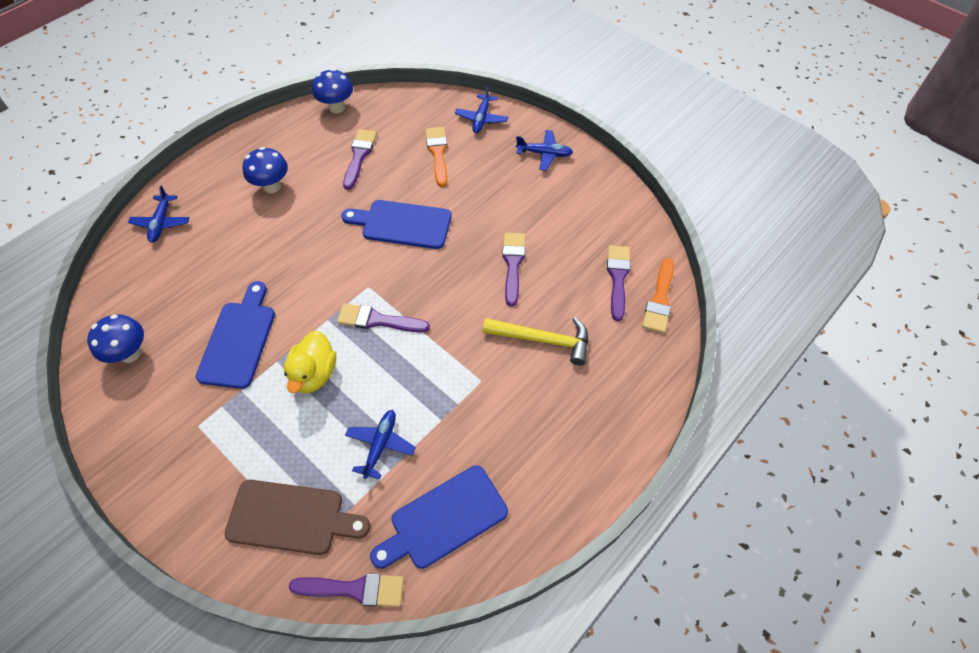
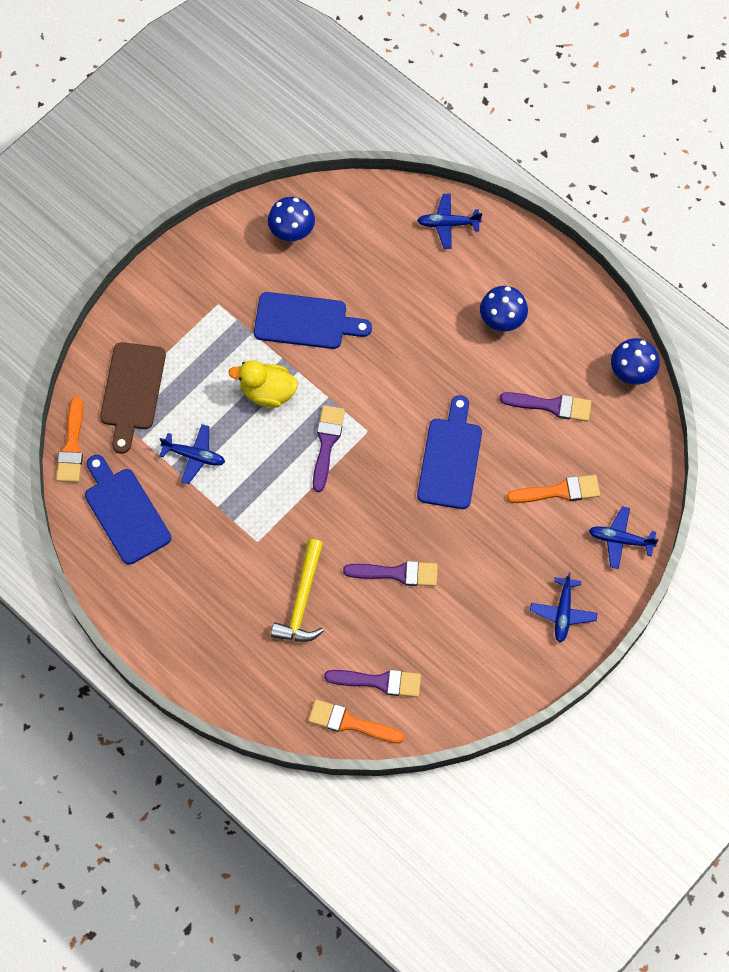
camera: 90 degrees right, 10 degrees up
purple brush [289,573,404,607] -> orange brush [56,397,83,482]

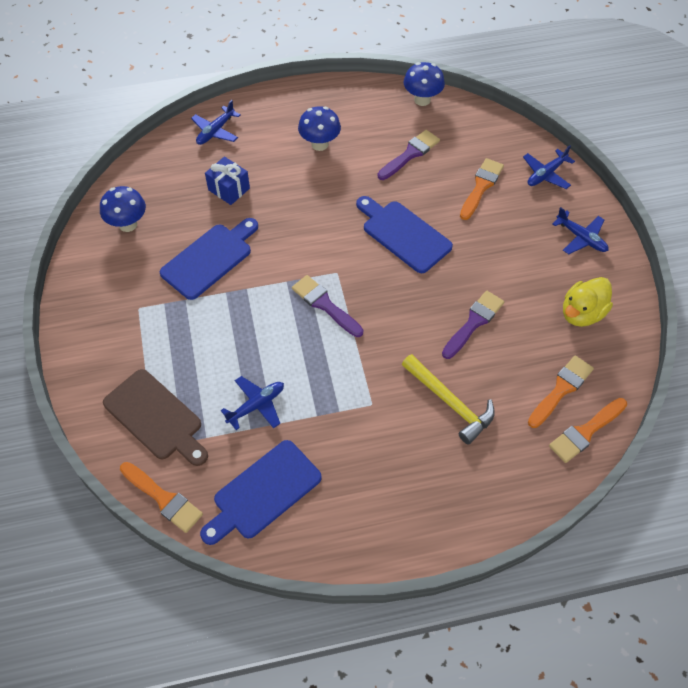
camera: 55 degrees left, 10 degrees down
blue cutting board [85,455,171,565] -> blue cutting board turned 45 degrees counterclockwise [200,440,322,545]
yellow duck [228,360,298,408] -> yellow duck moved to [563,277,613,327]
purple brush [324,670,421,697] -> orange brush [528,355,594,428]
none -> blue gift [205,156,250,205]

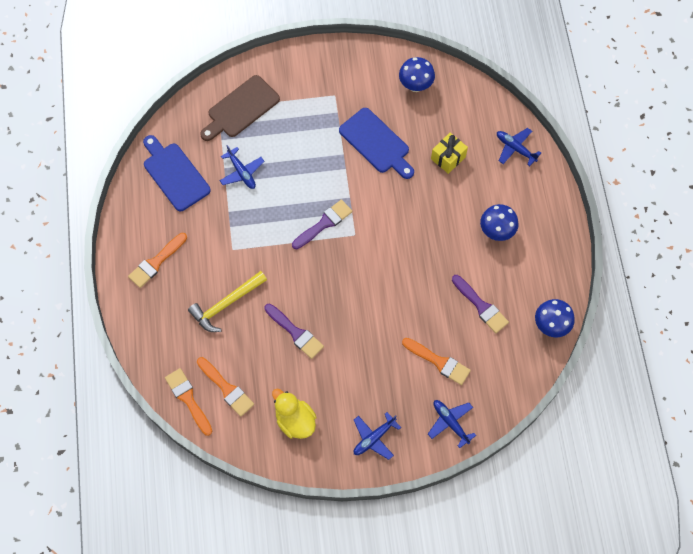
camera: 95 degrees right, 10 degrees up
orange brush [120,462,203,533] -> orange brush moved to [128,233,187,288]
blue gift [205,156,250,205] -> yellow gift [431,133,468,174]
blue cutting board [356,196,453,273] -> none

